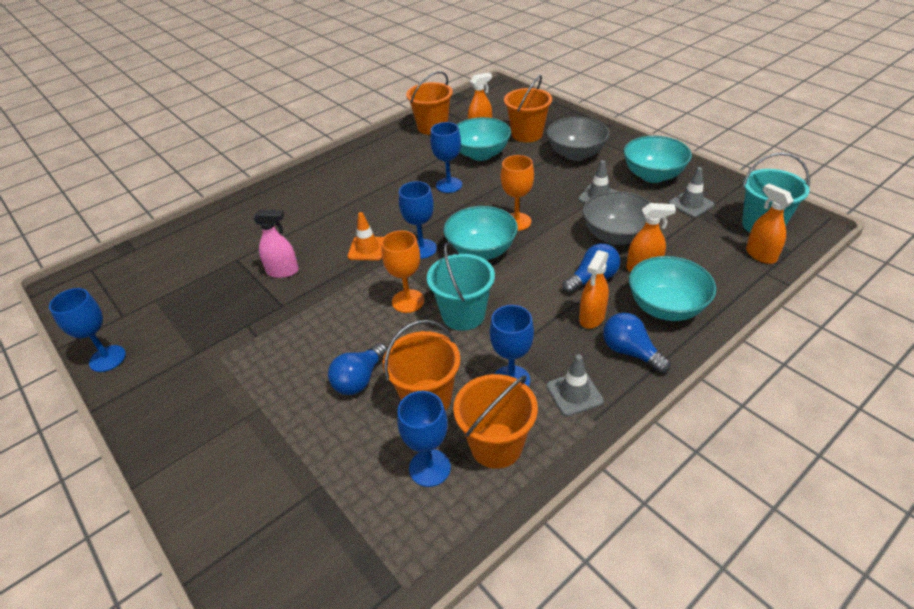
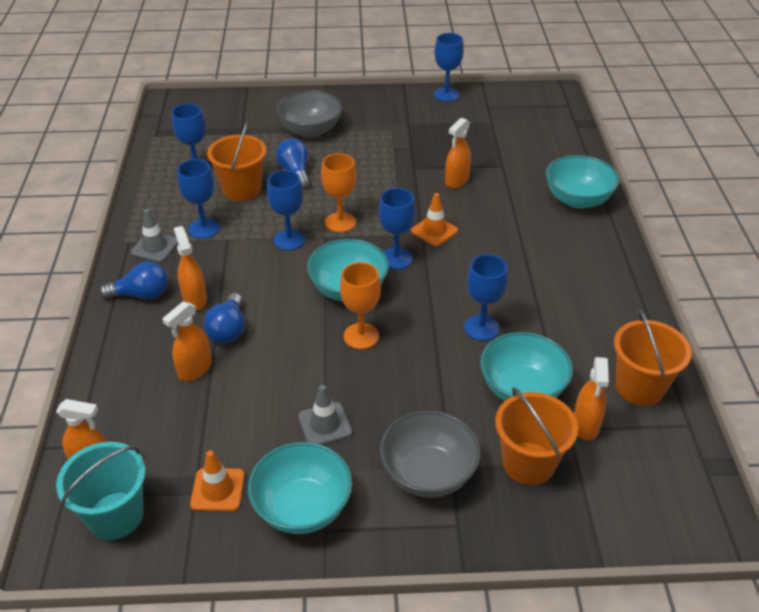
camera: 125 degrees right, 0 degrees up
pink spray bottle [253,209,299,278] -> orange spray bottle [445,118,471,188]
turquoise bucket [427,242,495,331] -> blue goblet [267,170,305,251]
orange bucket [453,374,538,469] -> none
grey bowl [583,191,651,245] -> grey bowl moved to [276,90,342,138]
turquoise bowl [629,256,716,321] -> turquoise bowl moved to [546,155,619,209]
grey traffic cone [669,167,714,218] -> orange traffic cone [190,450,245,511]

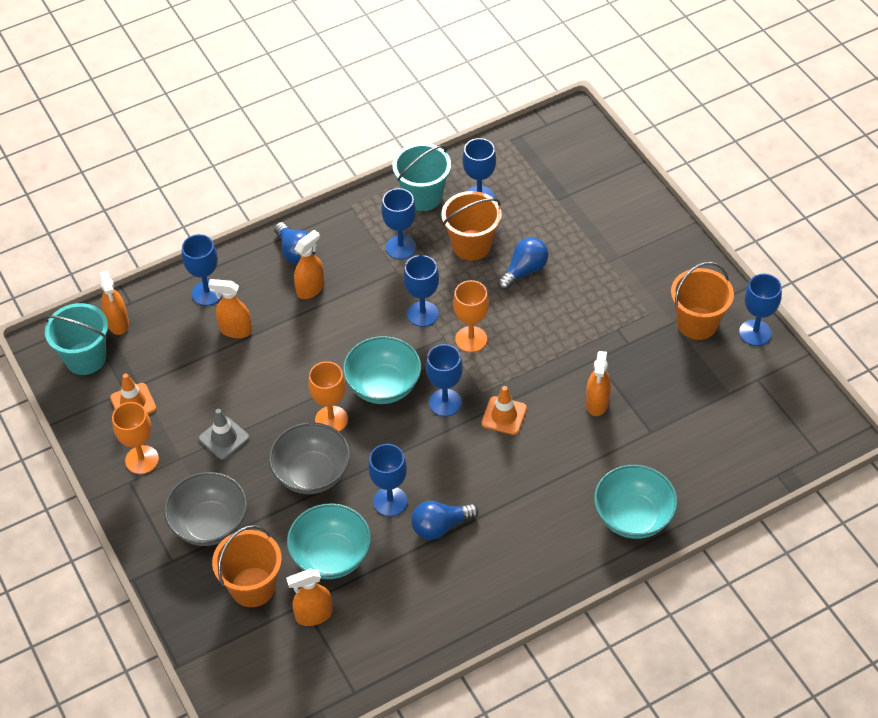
camera: 65 degrees right, 10 degrees up
grey traffic cone [131,209,178,262] -> none
blue light bulb [204,293,245,344] -> blue light bulb moved to [411,501,478,540]
turquoise bowl [248,442,352,534] -> orange goblet [112,402,159,474]
grey bowl [276,90,342,138] -> grey bowl moved to [269,422,350,494]
orange spray bottle [445,118,471,188] -> orange spray bottle turned 90 degrees counterclockwise [586,351,611,416]
orange bucket [614,309,692,406] -> orange bucket moved to [671,262,734,340]
none -> blue goblet [182,234,223,306]
none -> turquoise bucket [392,143,451,211]

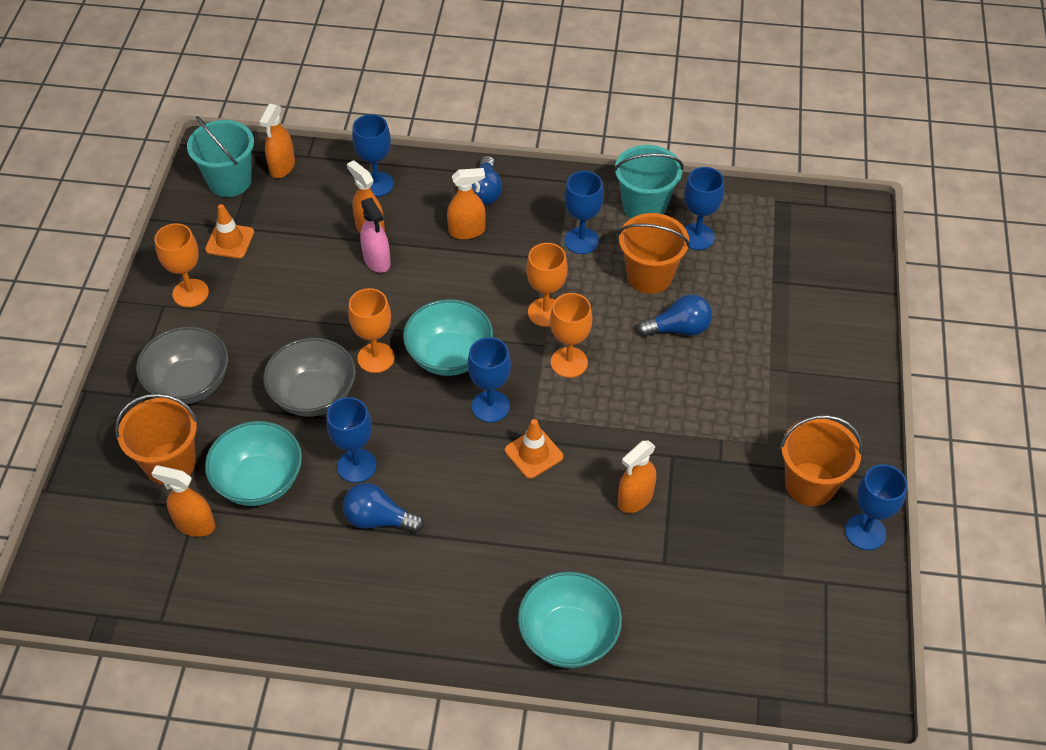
camera: 35 degrees right, 0 degrees up
grey traffic cone [199,409,249,460] -> none
blue goblet [403,255,439,327] -> orange goblet [526,243,567,327]
none -> pink spray bottle [360,197,391,273]

